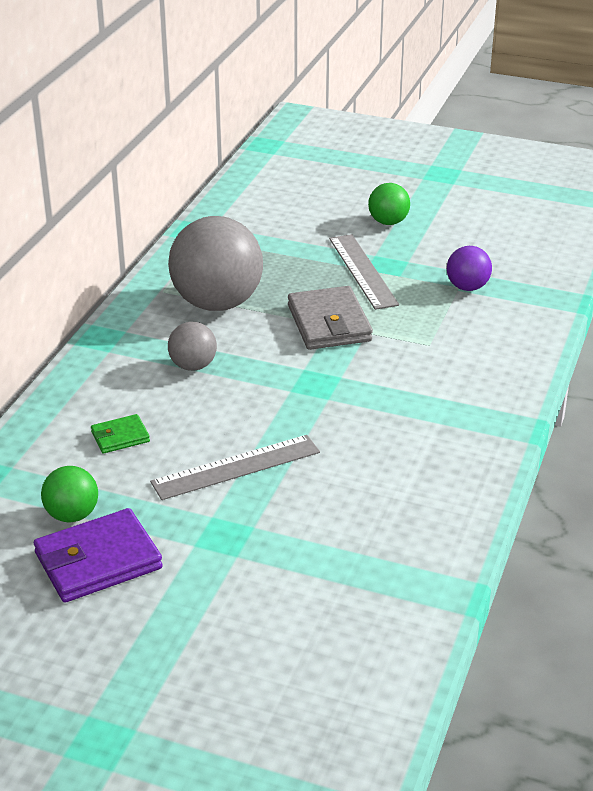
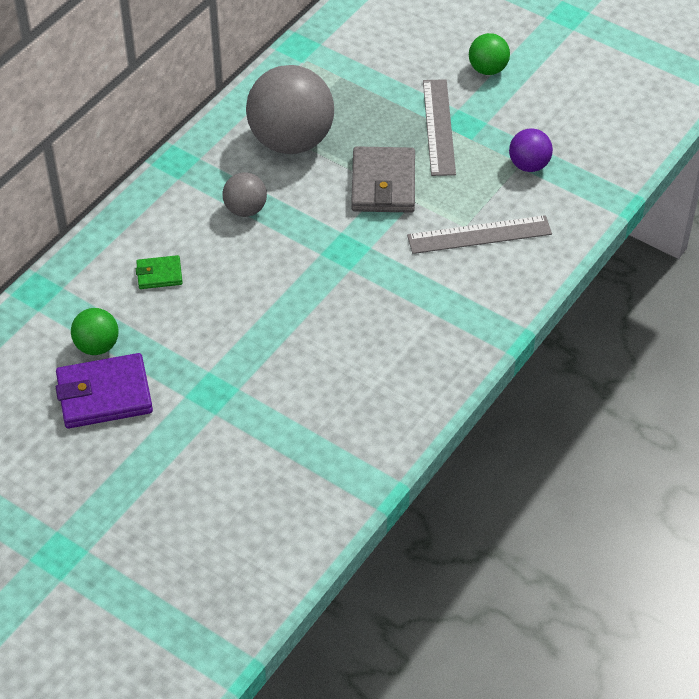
camera: 15 degrees right, 15 degrees up
grey ruler [150,435,320,500] -> grey ruler moved to [407,215,552,254]

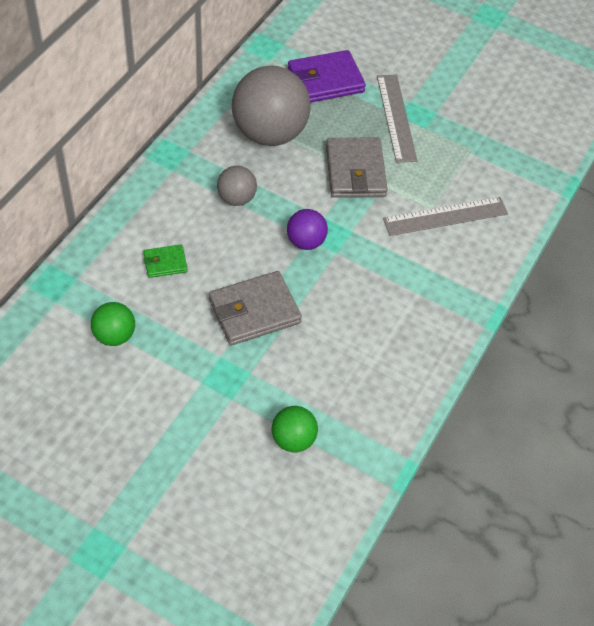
camera: 10 degrees left, 5 degrees up
purple wallet [56,353,153,428] -> purple wallet moved to [288,50,366,103]
green ball [469,33,510,75] -> green ball moved to [272,406,318,452]
purple ball [509,128,553,172] -> purple ball moved to [287,209,328,250]
none -> grey wallet [209,271,302,345]

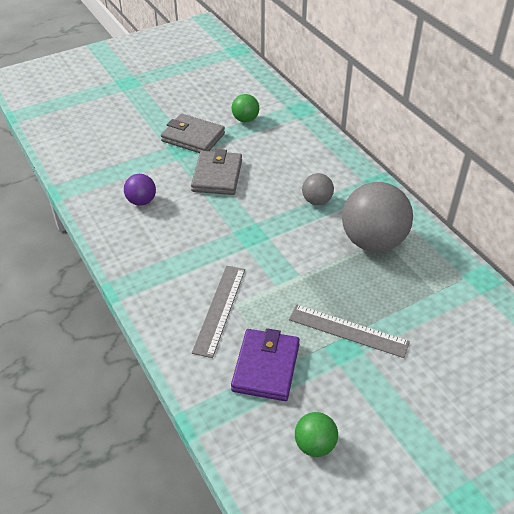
camera: 125 degrees right, 10 degrees down
green wallet [143,245,188,278] -> none
green ball [272,406,318,452] -> green ball moved to [295,412,338,457]
purple ball [287,209,328,250] -> purple ball moved to [124,174,156,206]
purple wallet [288,50,366,103] -> purple wallet moved to [231,328,300,401]
grey wallet [326,138,388,198] -> grey wallet moved to [161,114,225,153]

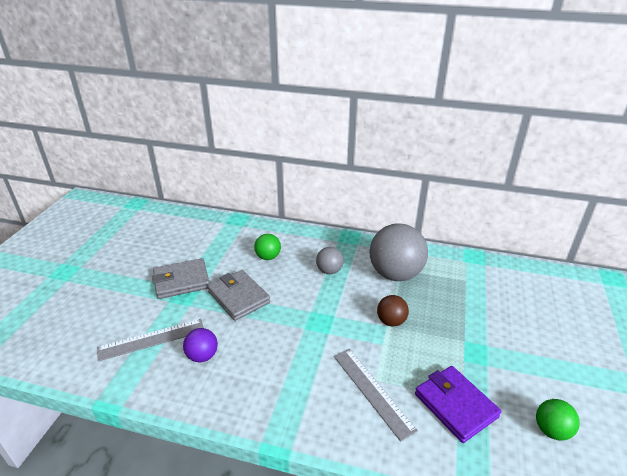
camera: 45 degrees left, 10 degrees down
green ball [232,94,259,122] -> green ball moved to [254,234,281,260]
grey ruler [289,304,410,358] -> grey ruler moved to [97,319,204,361]
none -> brown ball [377,295,409,327]

